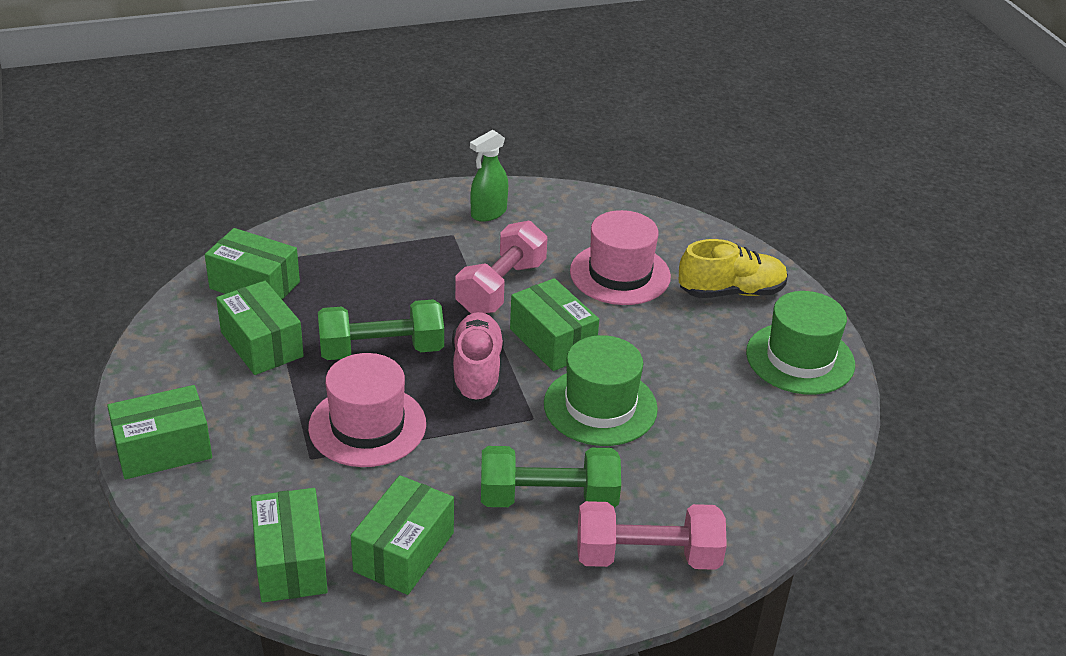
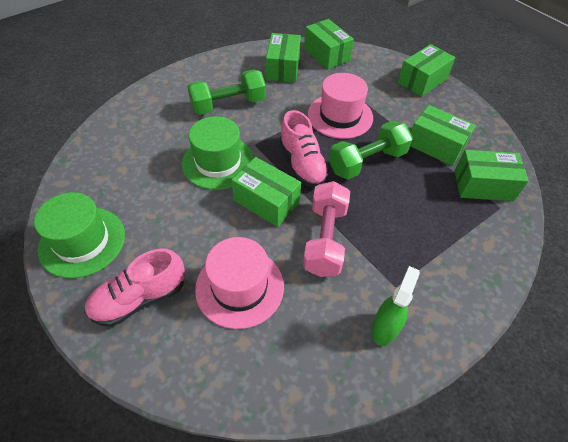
camera: 160 degrees right, 15 degrees up
pink dumbbell [577,501,727,570] -> none
yellow shoe [679,239,788,298] -> pink shoe [85,248,185,327]

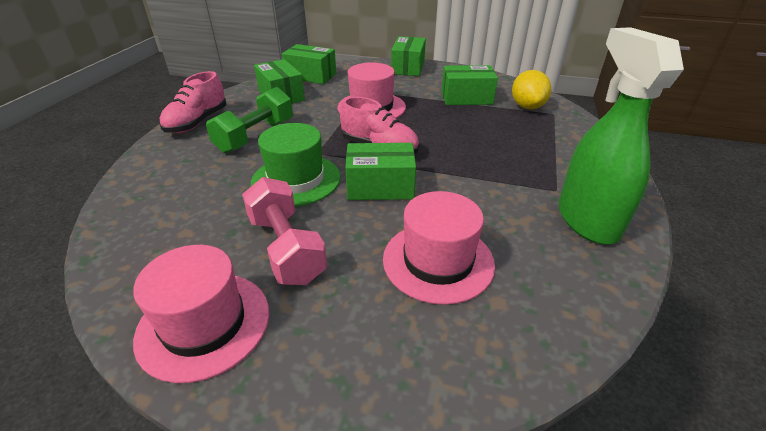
camera: 35 degrees left, 15 degrees down
green hat [34,192,125,278] -> pink hat [133,245,269,383]
pink shoe [85,248,185,327] -> pink shoe moved to [160,71,226,133]
pink dumbbell [303,181,350,277] -> pink dumbbell moved to [242,177,327,285]
green dumbbell [329,121,413,180] -> none
green spray bottle [371,266,420,346] -> green spray bottle [559,27,684,244], size x1.84
green box [455,150,529,201] -> yellow lemon [512,70,551,109]

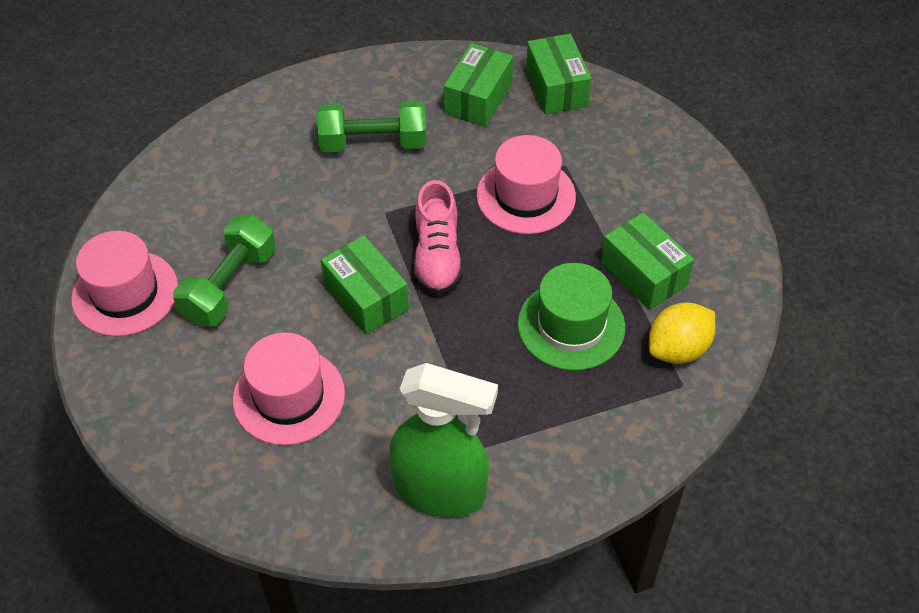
camera: 55 degrees right, 15 degrees up
pink shoe [160,71,226,133] -> none
pink dumbbell [242,177,327,285] -> green dumbbell [173,215,276,327]
green hat [251,123,340,206] -> green hat moved to [518,263,626,371]
green box [391,36,426,76] -> none
green spray bottle [559,27,684,244] -> green spray bottle turned 60 degrees clockwise [389,363,498,517]

